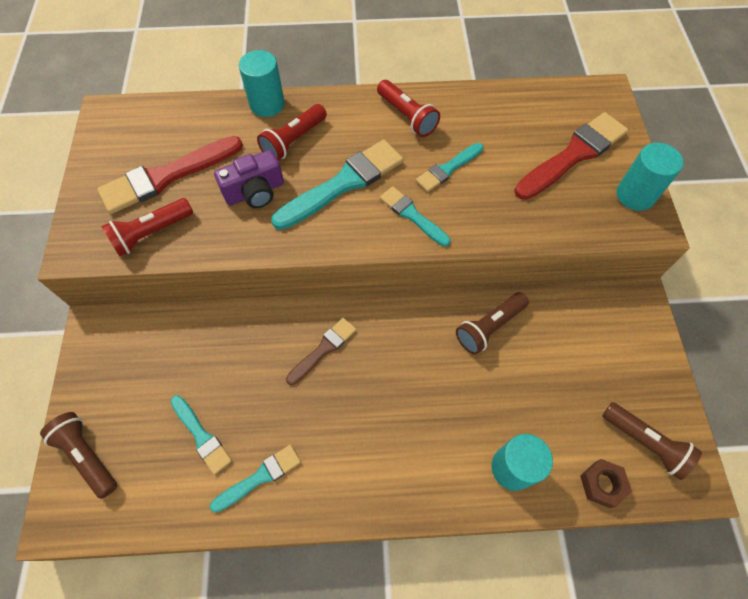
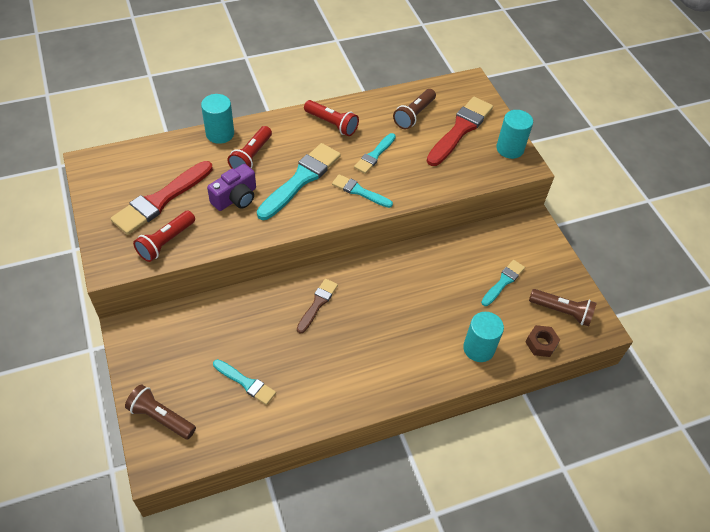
camera: 20 degrees left, 10 degrees down
turquoise brush [210,445,301,513] -> turquoise brush moved to [481,260,525,306]
brown flashlight [456,292,529,355] -> brown flashlight moved to [393,89,436,129]

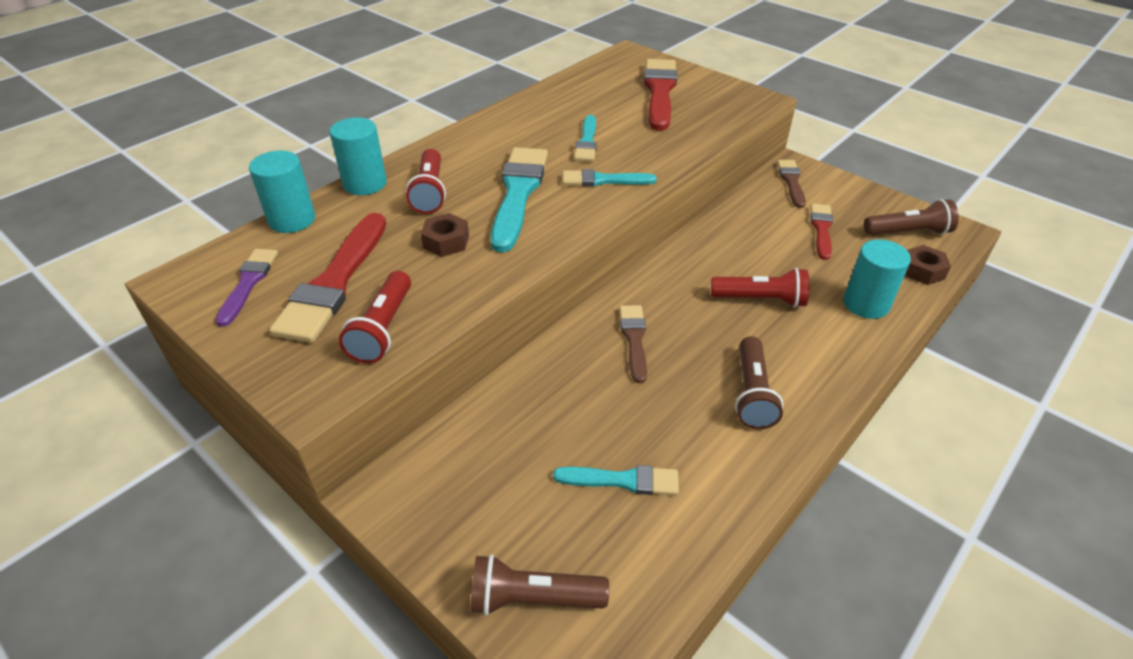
camera: 25 degrees left, 10 degrees down
purple camera [207,164,256,211] -> brown nut [421,213,469,257]
red flashlight [304,100,359,136] -> red flashlight moved to [711,268,809,308]
brown flashlight [393,89,436,129] -> brown flashlight moved to [735,336,783,429]
turquoise brush [481,260,525,306] -> red brush [810,204,833,260]
turquoise cylinder [496,110,533,159] -> turquoise cylinder moved to [249,151,315,233]
none -> purple brush [215,249,278,327]
none -> brown brush [777,160,806,208]

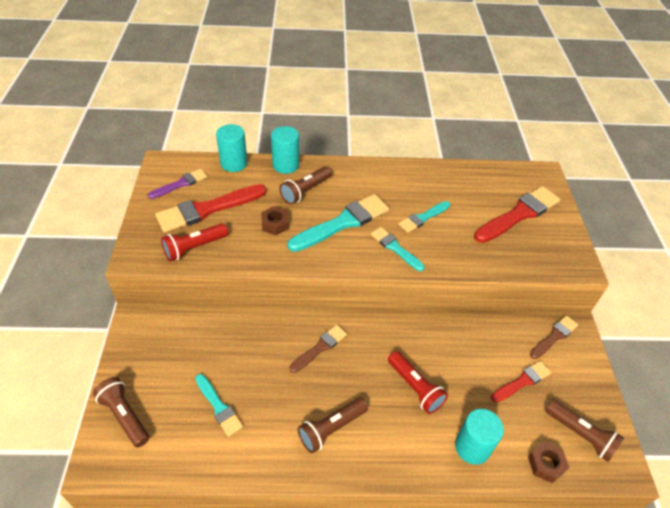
camera: 45 degrees right, 5 degrees up
red flashlight [405,149,446,214] -> brown flashlight [279,166,332,204]

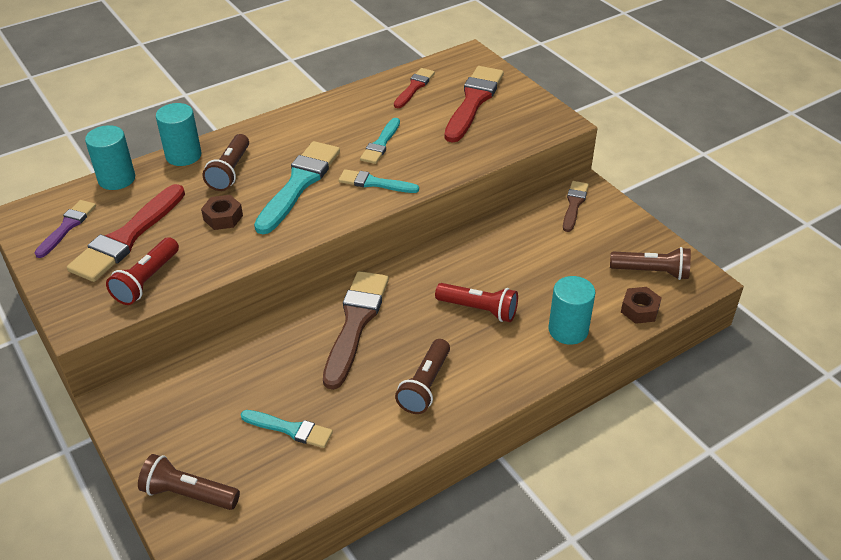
camera: 30 degrees left, 5 degrees down
brown brush [290,325,347,373] -> brown brush [323,271,389,390], size x1.77
red brush [491,361,551,403] -> red brush moved to [394,68,435,108]

